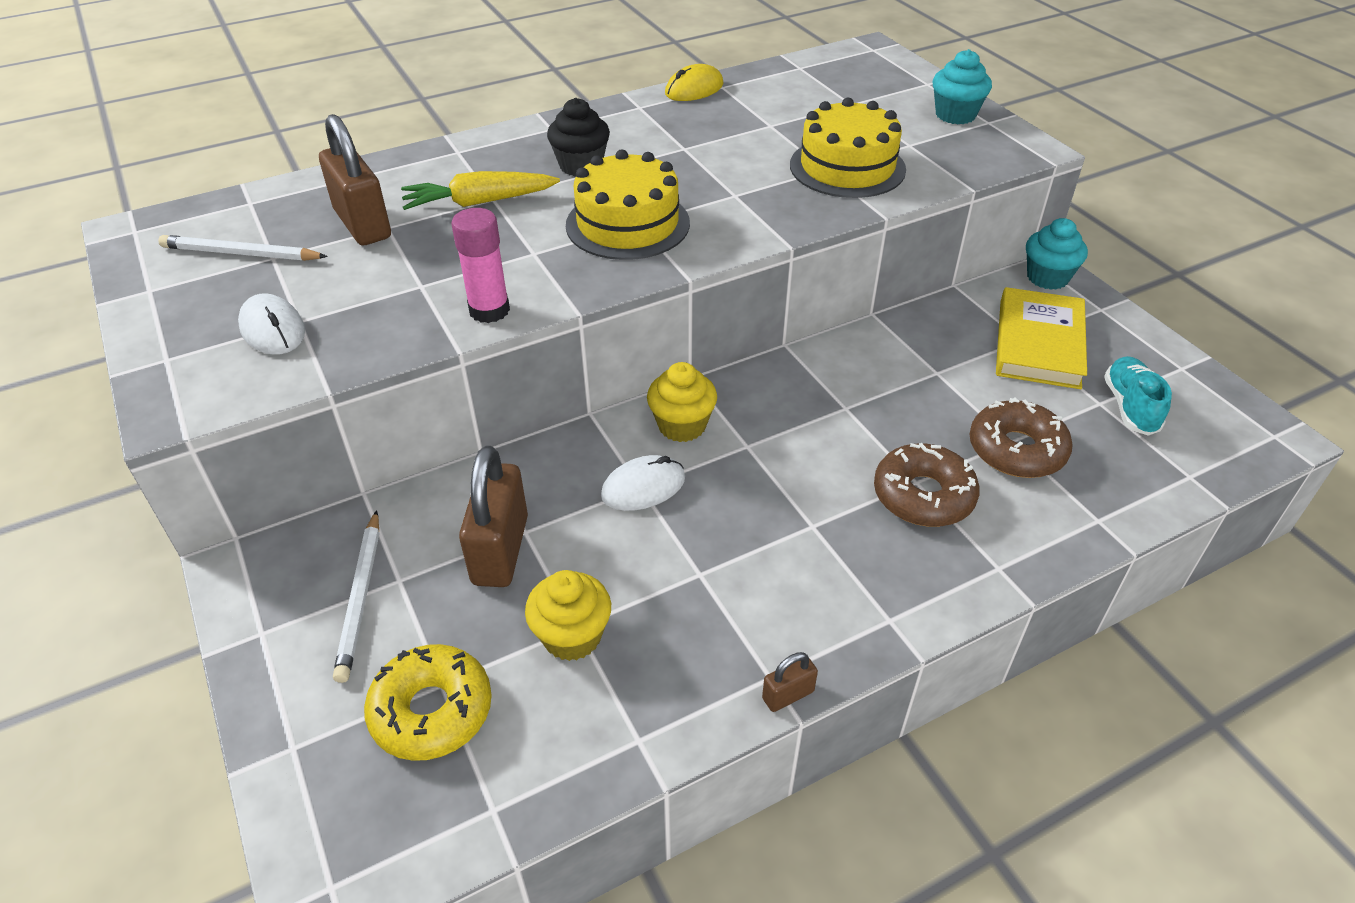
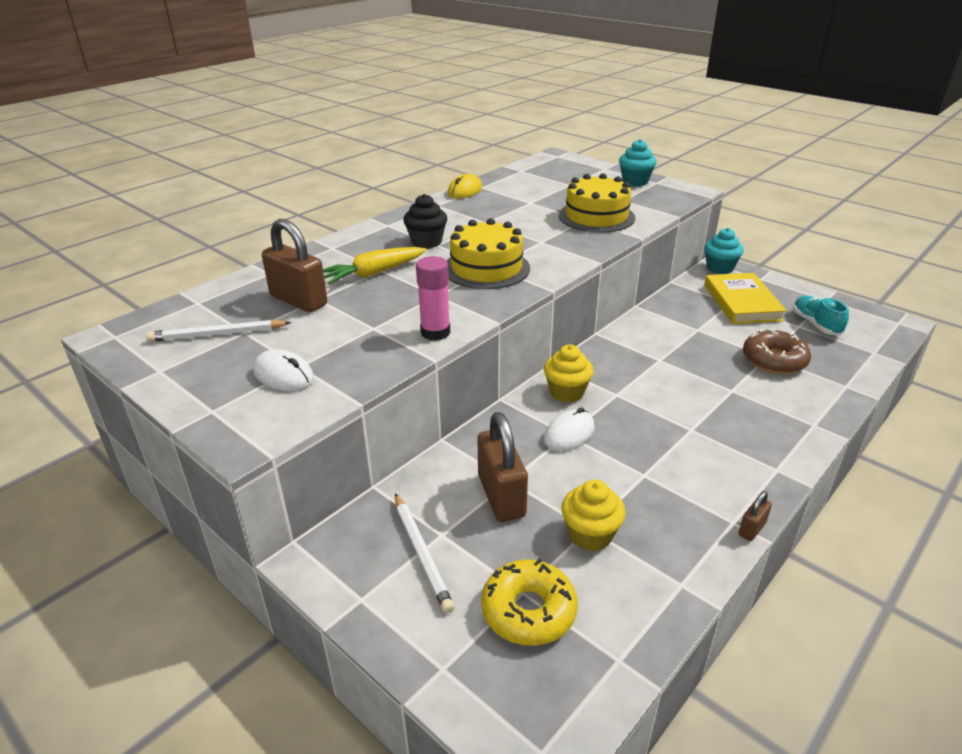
camera: 20 degrees left, 10 degrees down
brown donut [874,443,980,527] -> none

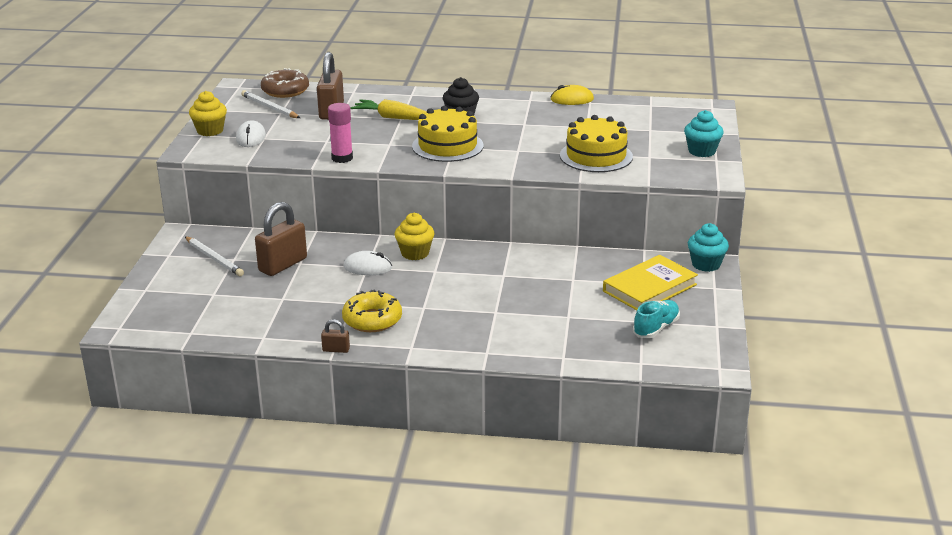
camera: 55 degrees right, 5 degrees down
white pencil [395,493,454,613] -> white pencil turned 75 degrees counterclockwise [185,236,244,276]
yellow donut [481,559,578,646] -> yellow donut moved to [342,290,402,332]
yellow cupcake [561,480,626,551] -> yellow cupcake moved to [189,91,227,136]
brown donut [743,329,811,374] -> brown donut moved to [261,68,309,98]

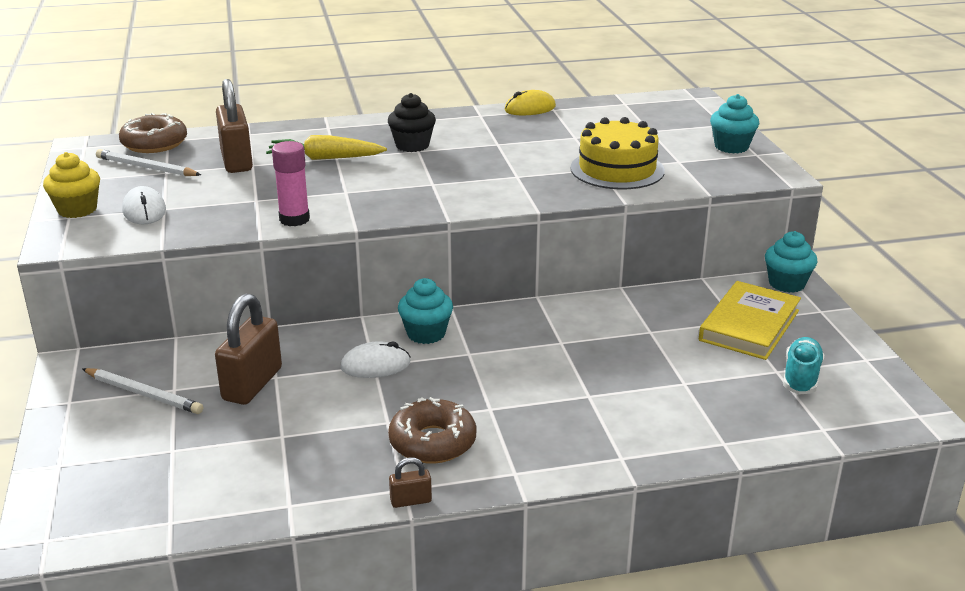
camera: 20 degrees left, 0 degrees up
yellow donut [342,290,402,332] -> brown donut [388,397,476,463]
yellow cupcake [395,213,434,260] -> turquoise cupcake [398,278,453,344]
yellow cake [412,106,484,162] -> none

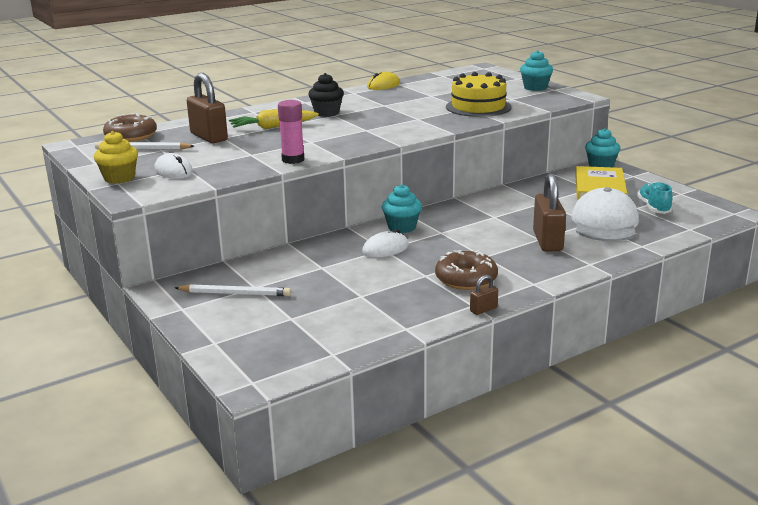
camera: 20 degrees left, 5 degrees down
brown padlock [215,294,282,405] -> brown padlock moved to [533,173,566,252]
none -> white cap [571,187,639,241]

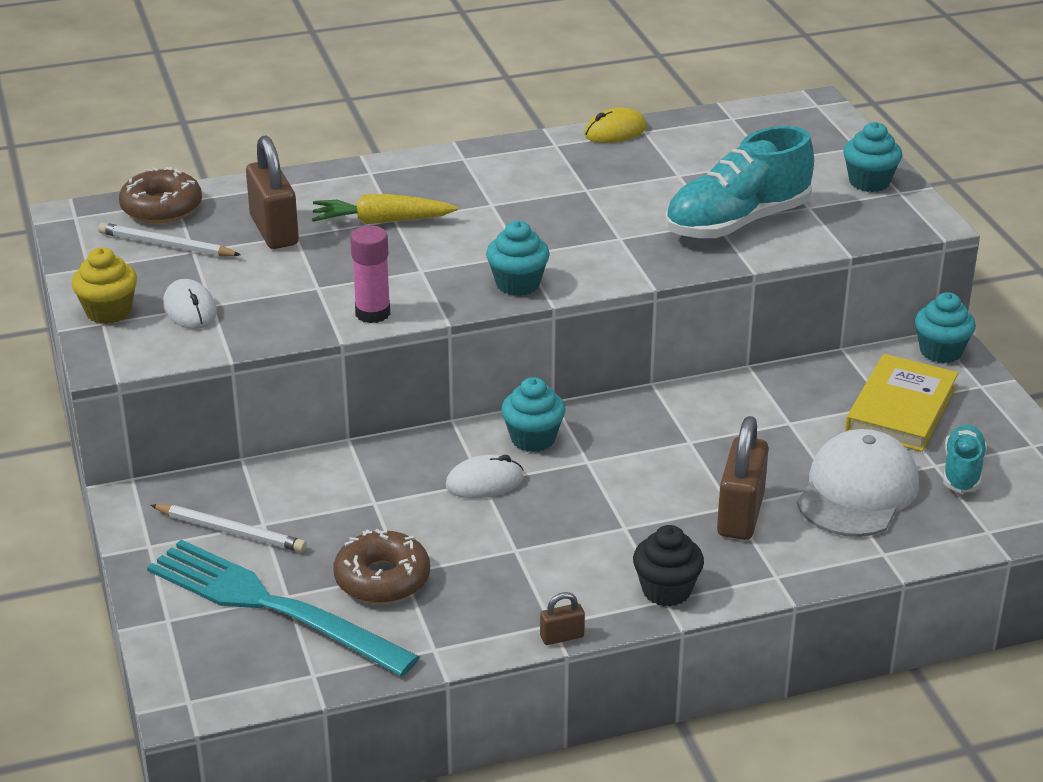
camera: 15 degrees right, 10 degrees up
black cupcake [308,73,344,117] -> black cupcake moved to [633,525,704,607]
brown donut [435,250,498,290] -> brown donut moved to [334,529,430,604]
yellow cake [446,72,512,117] -> turquoise shoe [665,126,814,239]
none -> turquoise fork [147,539,420,677]
none -> turquoise cupcake [486,221,550,296]

